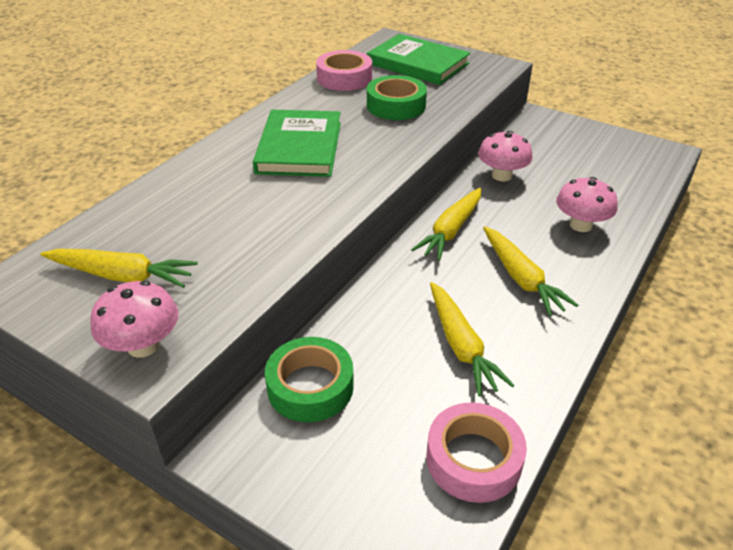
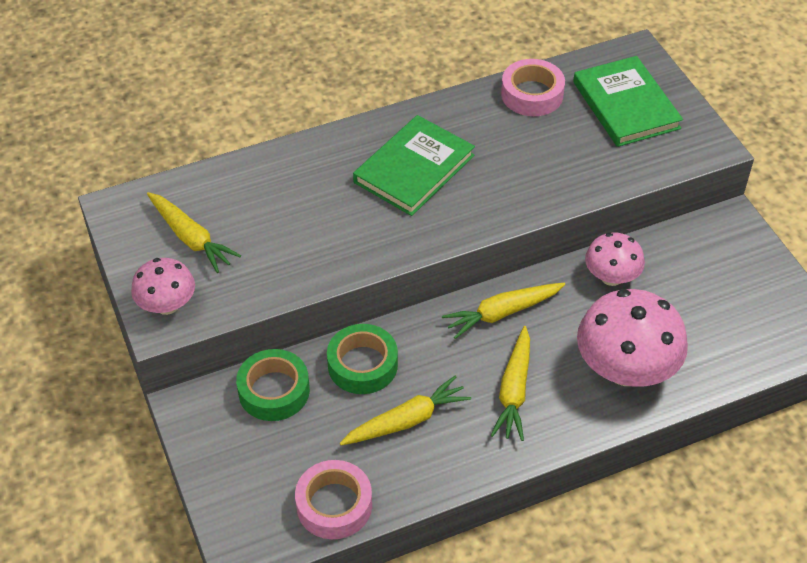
camera: 35 degrees right, 10 degrees up
green tape [367,75,427,120] -> green tape moved to [327,324,398,394]
yellow carrot [430,282,515,397] -> yellow carrot turned 135 degrees counterclockwise [340,376,471,445]
pink mushroom [556,177,617,232] -> pink mushroom [577,289,688,387], size x1.73

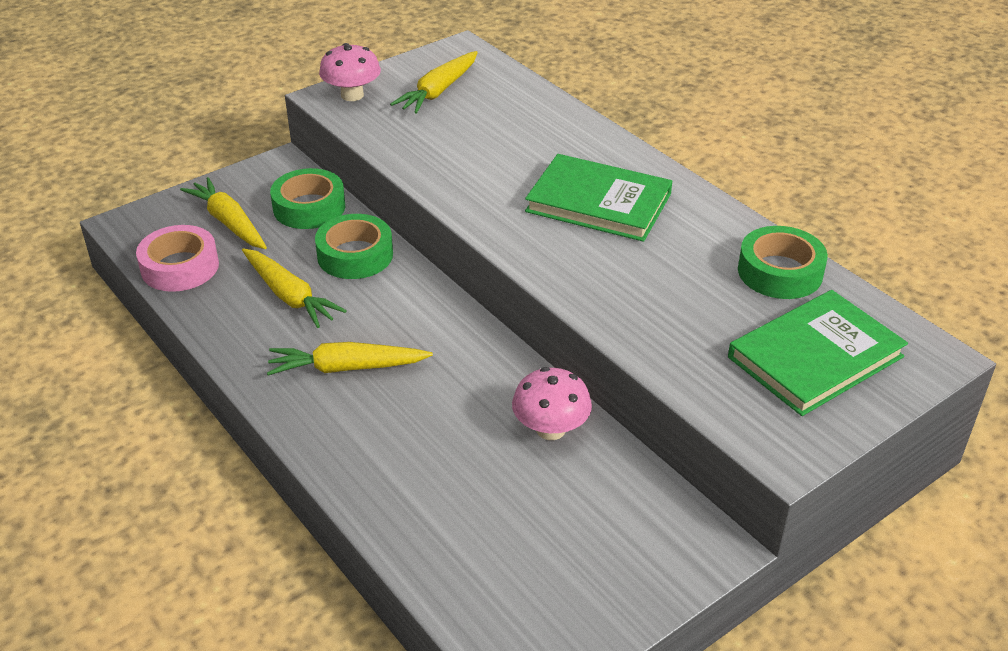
camera: 75 degrees right, 10 degrees down
yellow carrot [442,283,565,339] -> yellow carrot moved to [180,177,267,249]
pink tape [501,59,565,116] -> green tape [738,226,828,299]
pink mushroom [577,289,688,387] -> none

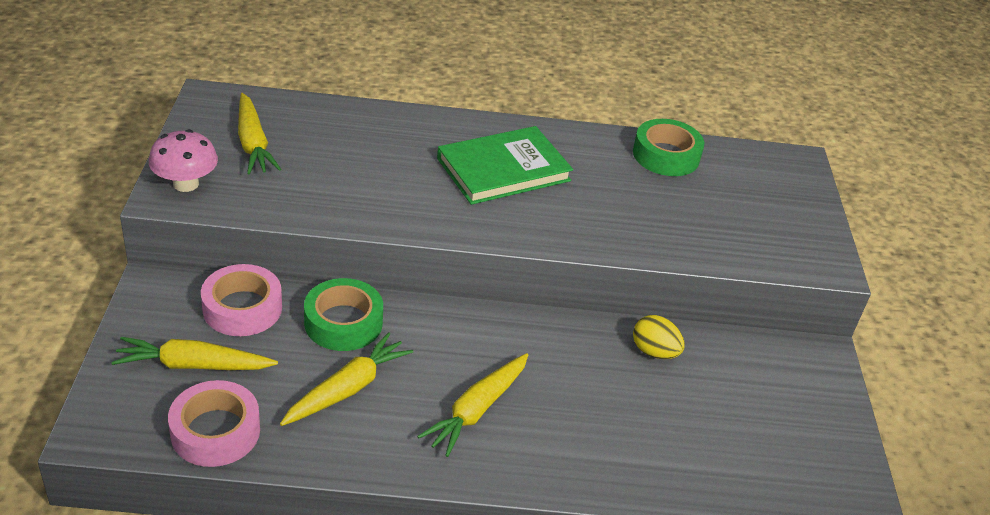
camera: 55 degrees left, 0 degrees up
yellow carrot [242,248,347,328] -> yellow carrot turned 45 degrees counterclockwise [280,332,413,426]
green tape [270,168,345,229] -> pink tape [201,264,282,336]
pink mushroom [512,367,592,440] -> yellow egg [633,315,685,359]
green book [728,290,908,416] -> none

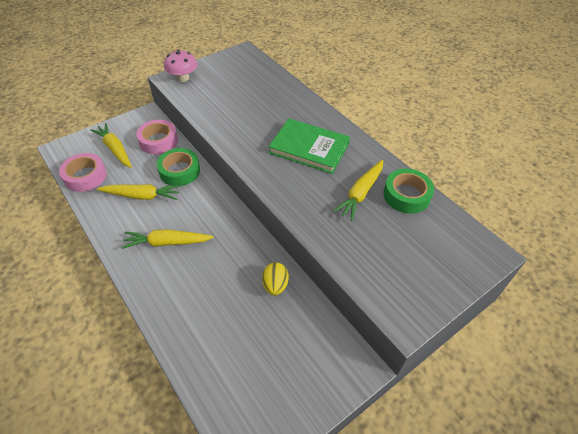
camera: 55 degrees right, 10 degrees up
yellow carrot [238,93,281,174] -> yellow carrot moved to [333,160,383,221]

